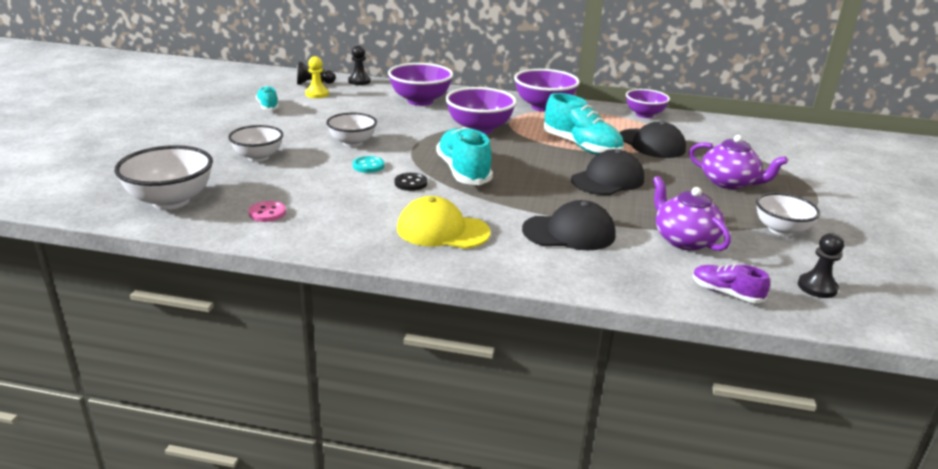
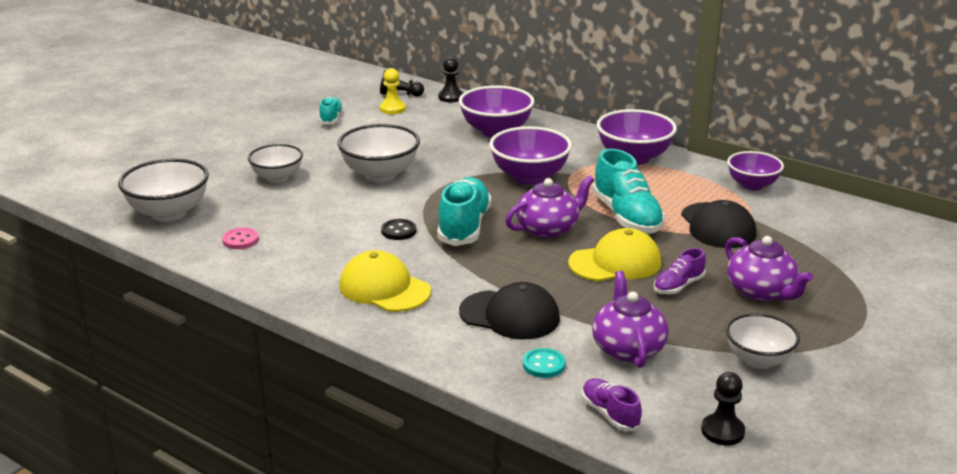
camera: 25 degrees right, 0 degrees up
white bowl [326,113,377,147] -> white bowl [338,124,420,182], size x1.51
turquoise button [353,156,384,173] -> turquoise button moved to [523,348,566,378]
black cap [571,149,644,195] -> yellow cap [568,228,661,281]
none -> purple teapot [505,175,594,238]
none -> purple shoe [654,248,706,294]

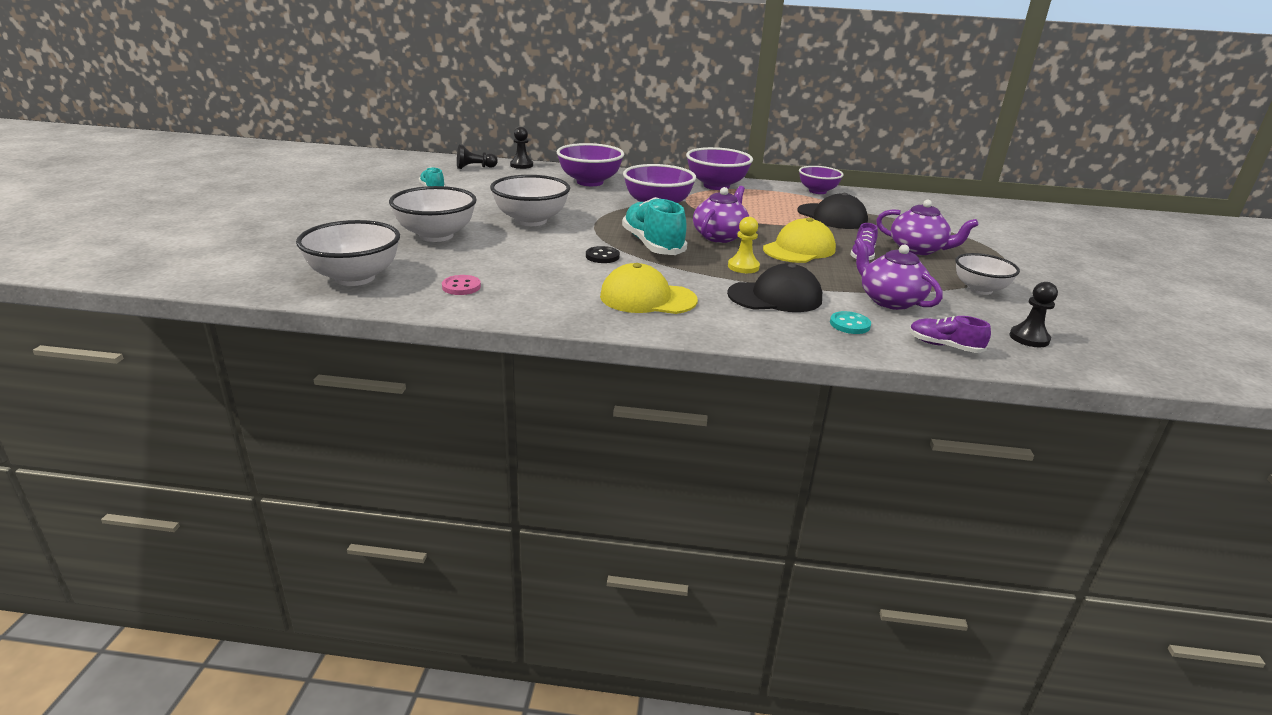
camera: 30 degrees left, 0 degrees up
white bowl [248,144,303,183] -> white bowl [389,186,477,242], size x1.51
yellow pawn [380,68,406,114] -> yellow pawn moved to [728,217,760,273]
turquoise shoe [592,149,665,233] -> none

